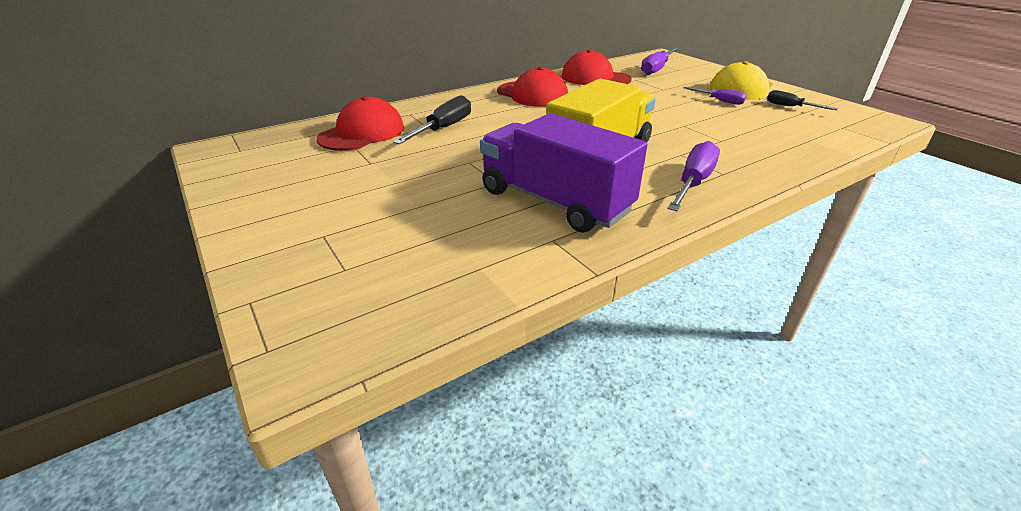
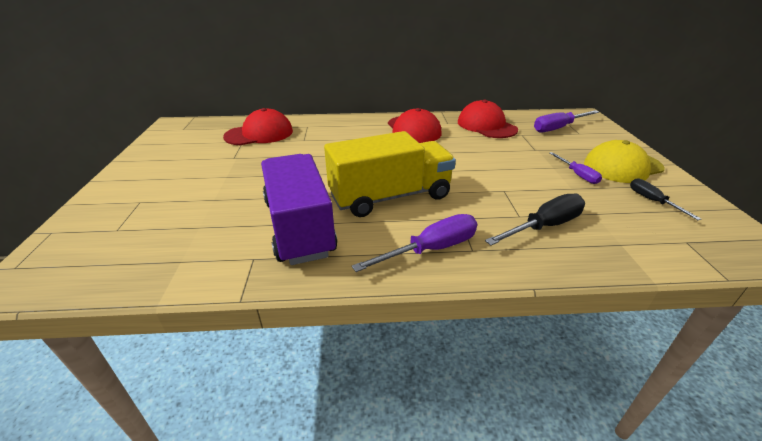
camera: 30 degrees right, 0 degrees up
black screwdriver [393,95,471,144] -> black screwdriver moved to [485,193,585,245]

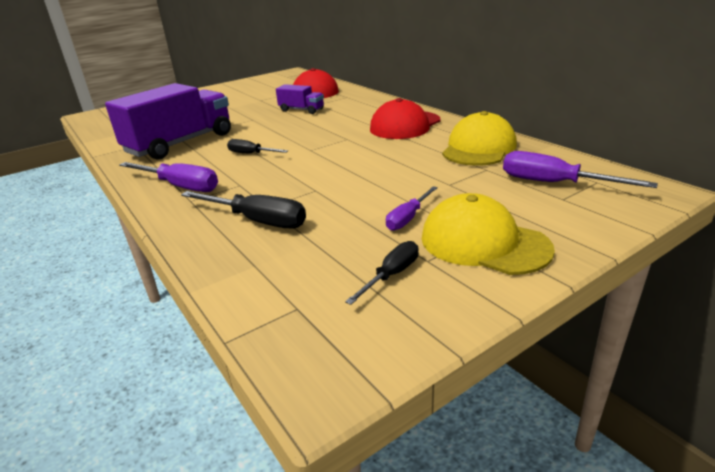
camera: 60 degrees right, 5 degrees down
yellow truck [324,131,456,217] -> black screwdriver [227,139,288,153]
red cap [458,100,518,138] -> yellow cap [442,111,517,166]
none -> purple truck [276,84,324,114]

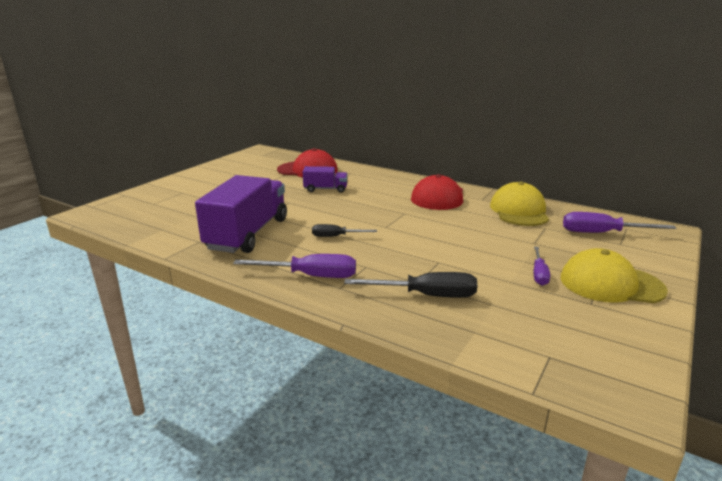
camera: 25 degrees left, 5 degrees down
black screwdriver [345,241,419,305] -> none

